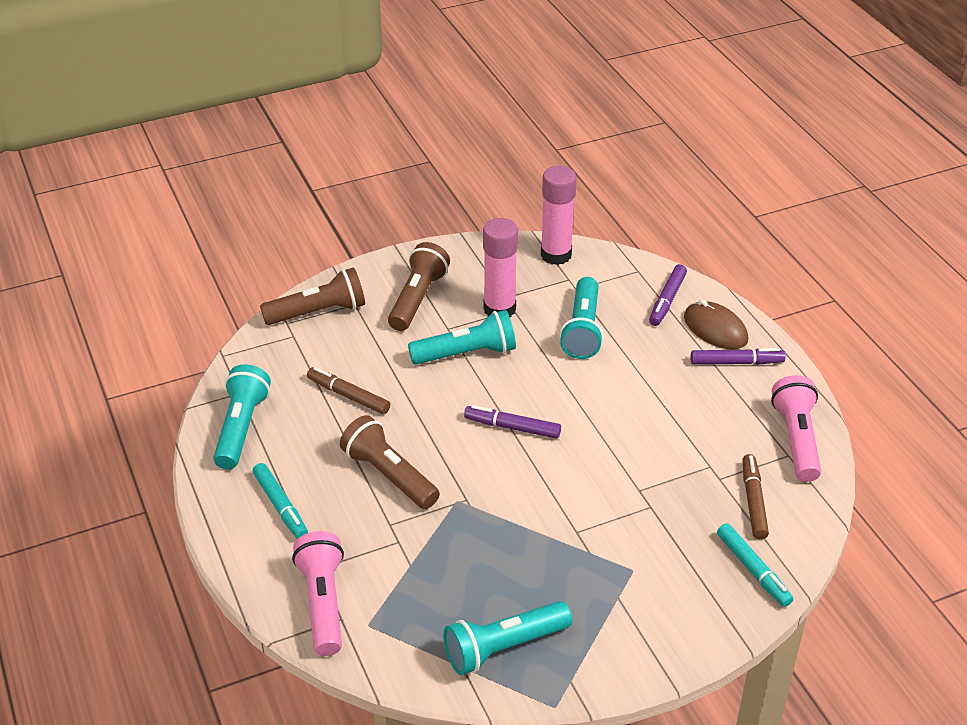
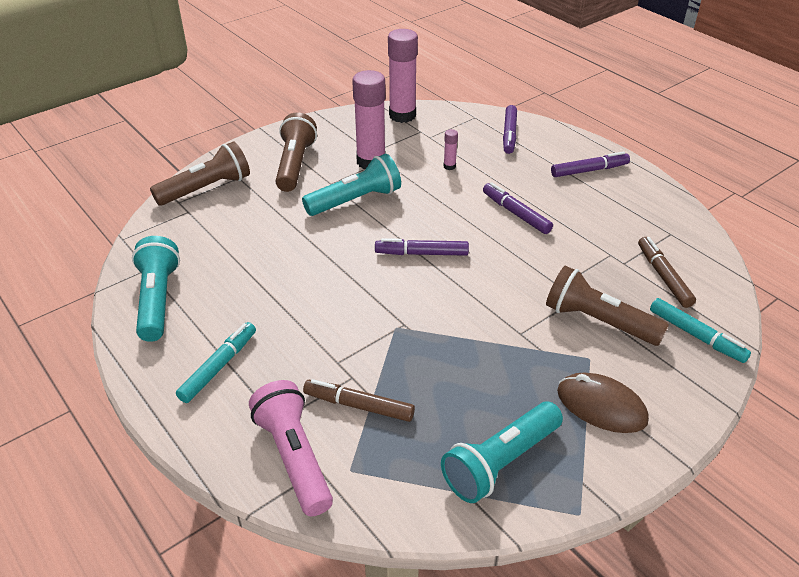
camera: 15 degrees left, 0 degrees up
turquoise marker [253,463,308,539] -> turquoise marker turned 105 degrees counterclockwise [176,322,256,403]
brown marker [307,367,390,414] -> brown marker moved to [303,379,415,422]
brown flashlight [340,415,440,509] -> brown flashlight moved to [546,266,669,346]
turquoise flashlight [559,277,604,359] -> pink glue stick [444,129,458,170]
brown mouse [684,300,748,349] -> brown mouse moved to [557,372,649,433]
pink flashlight [771,375,821,482] -> none
none -> purple marker [483,182,553,234]

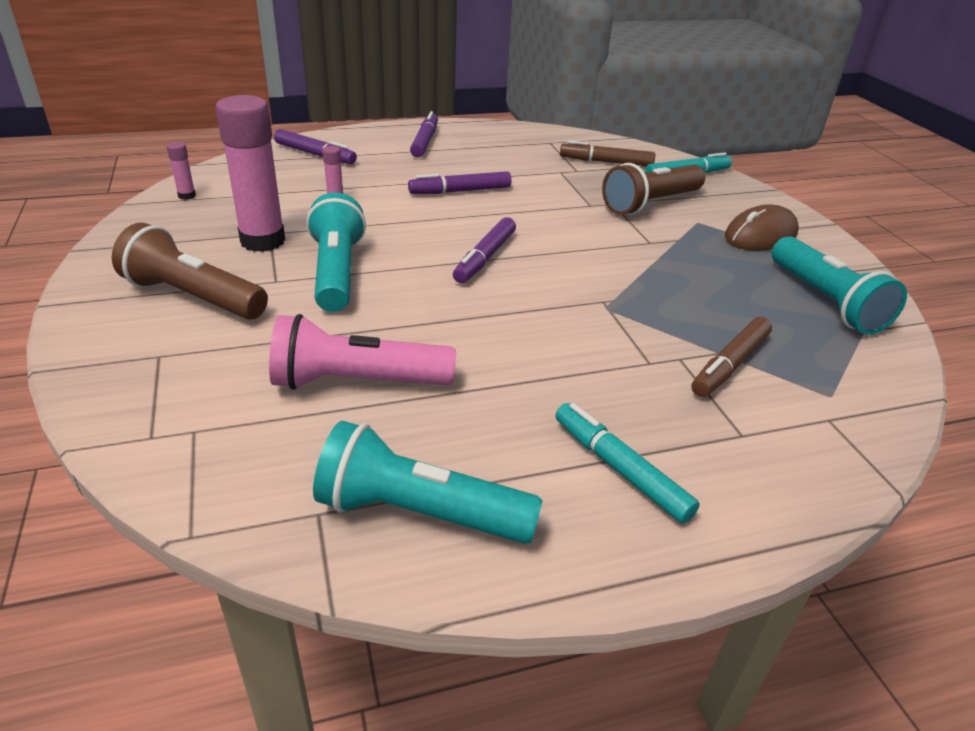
camera: 70 degrees left, 5 degrees down
brown flashlight [150,141,250,206] -> none
pink flashlight [249,380,333,516] -> pink flashlight moved to [269,314,456,390]
pink glue stick [388,29,418,123] -> pink glue stick [167,142,196,200], size x0.42

